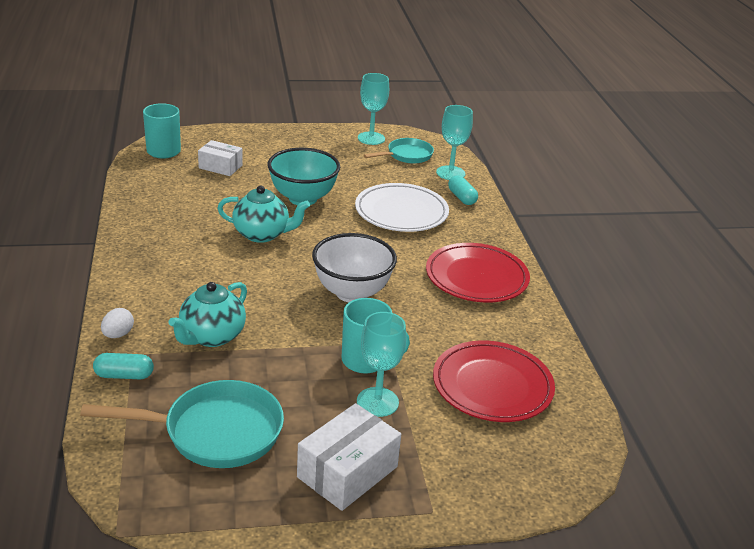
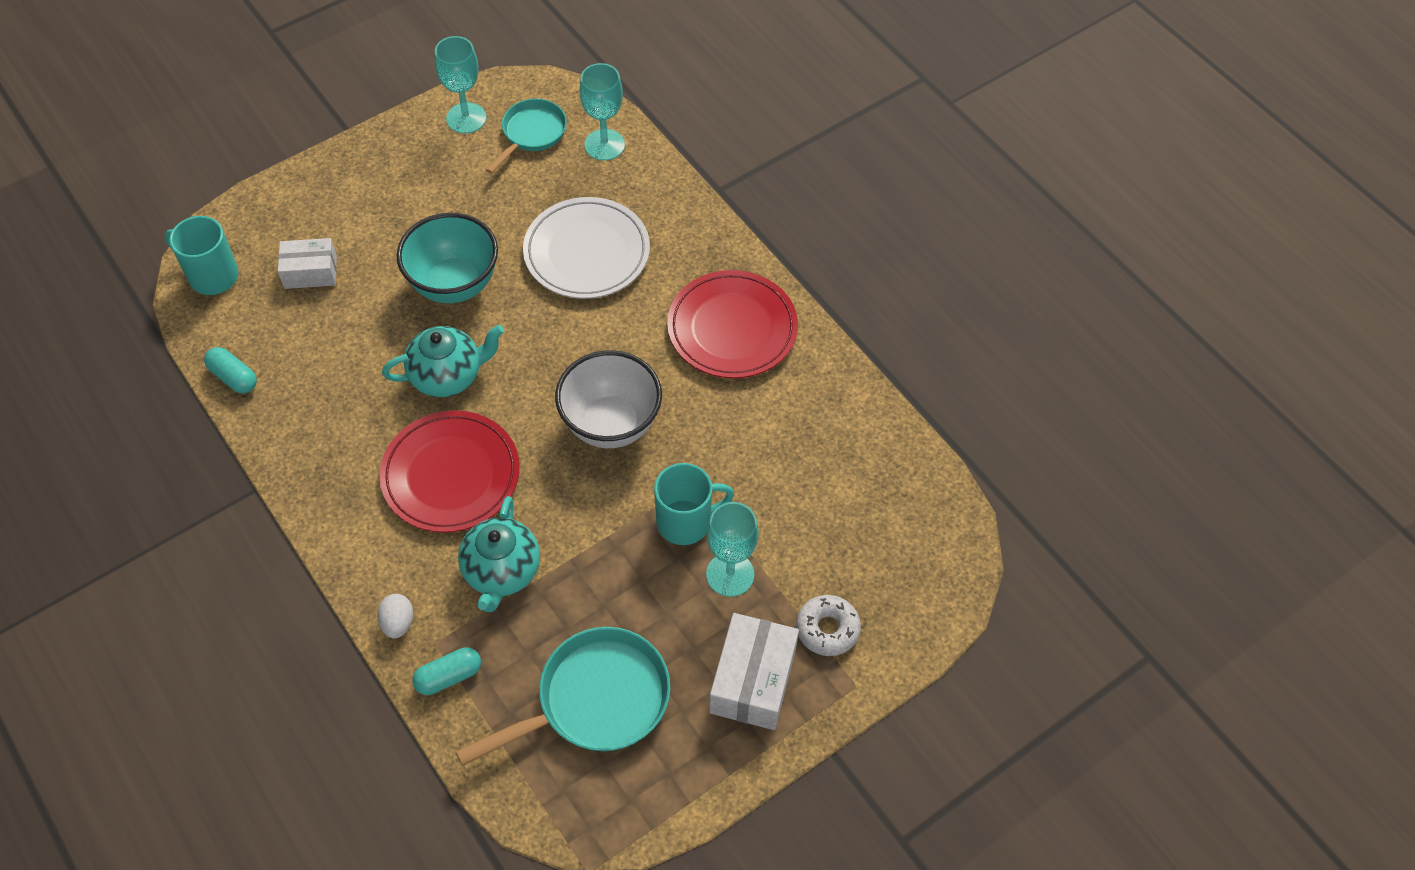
camera: 25 degrees left, 25 degrees up
red plate [433,340,555,422] -> red plate moved to [379,410,520,533]
turquoise capsule [448,175,478,205] -> turquoise capsule moved to [204,347,257,394]
none -> white donut [796,595,861,656]

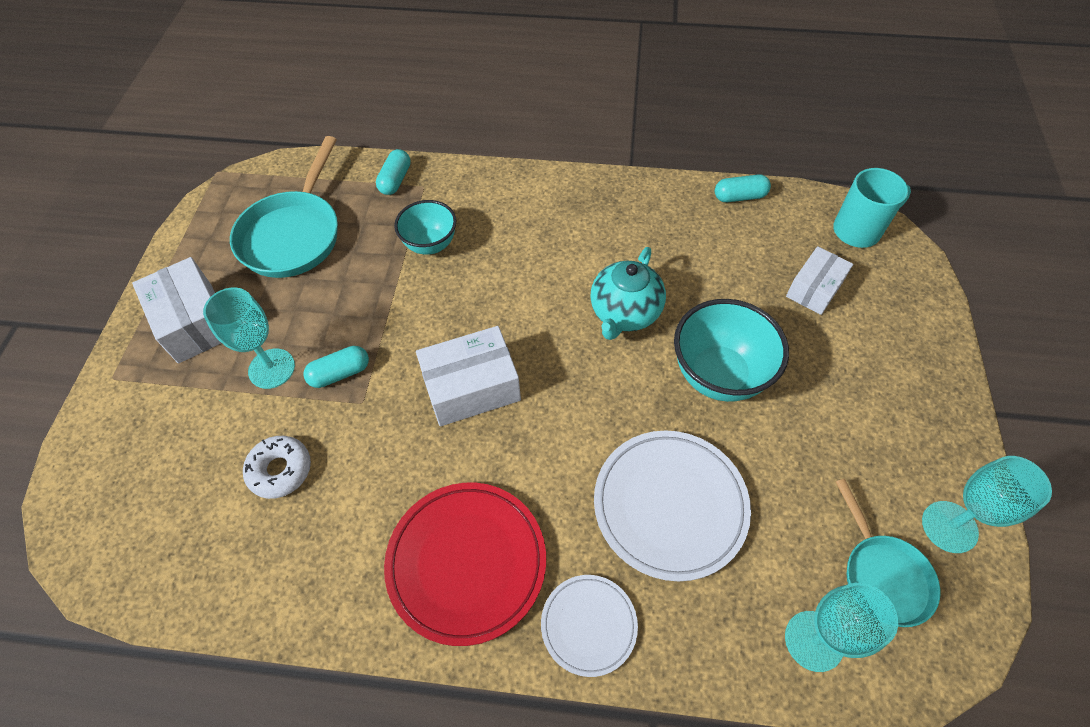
camera: 135 degrees right, 0 degrees up
white egg [377,594,413,639] -> none
red plate [379,410,520,533] -> none
turquoise teapot [458,496,540,612] -> turquoise bowl [394,200,456,255]
white bowl [555,350,662,448] -> white box [416,326,521,426]
turquoise mug [654,463,734,545] -> turquoise capsule [303,346,369,388]
white donut [796,595,861,656] -> white donut moved to [243,436,311,499]
none -> white plate [541,575,638,677]

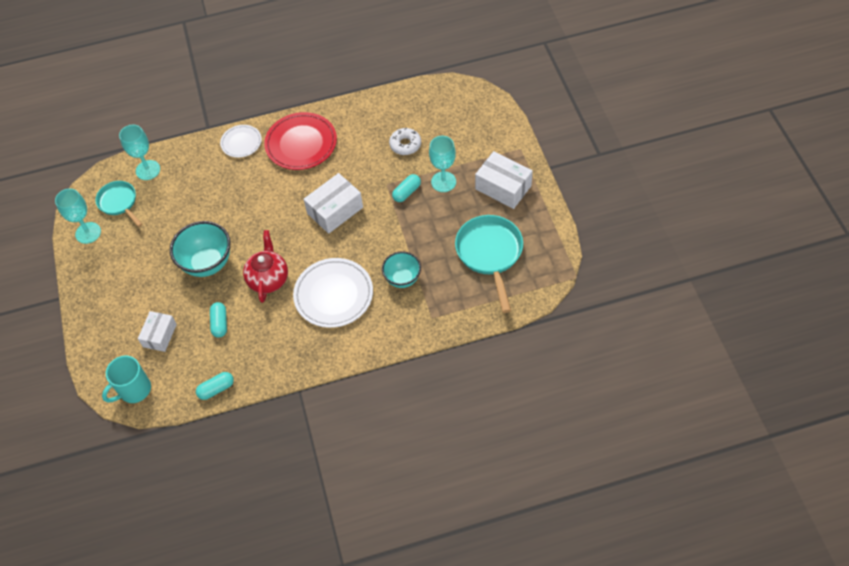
camera: 160 degrees right, 0 degrees up
turquoise capsule [376,149,411,195] -> turquoise capsule moved to [210,302,227,338]
turquoise teapot [590,247,666,340] -> red teapot [243,230,288,303]
white plate [594,430,751,582] -> white plate moved to [293,258,373,328]

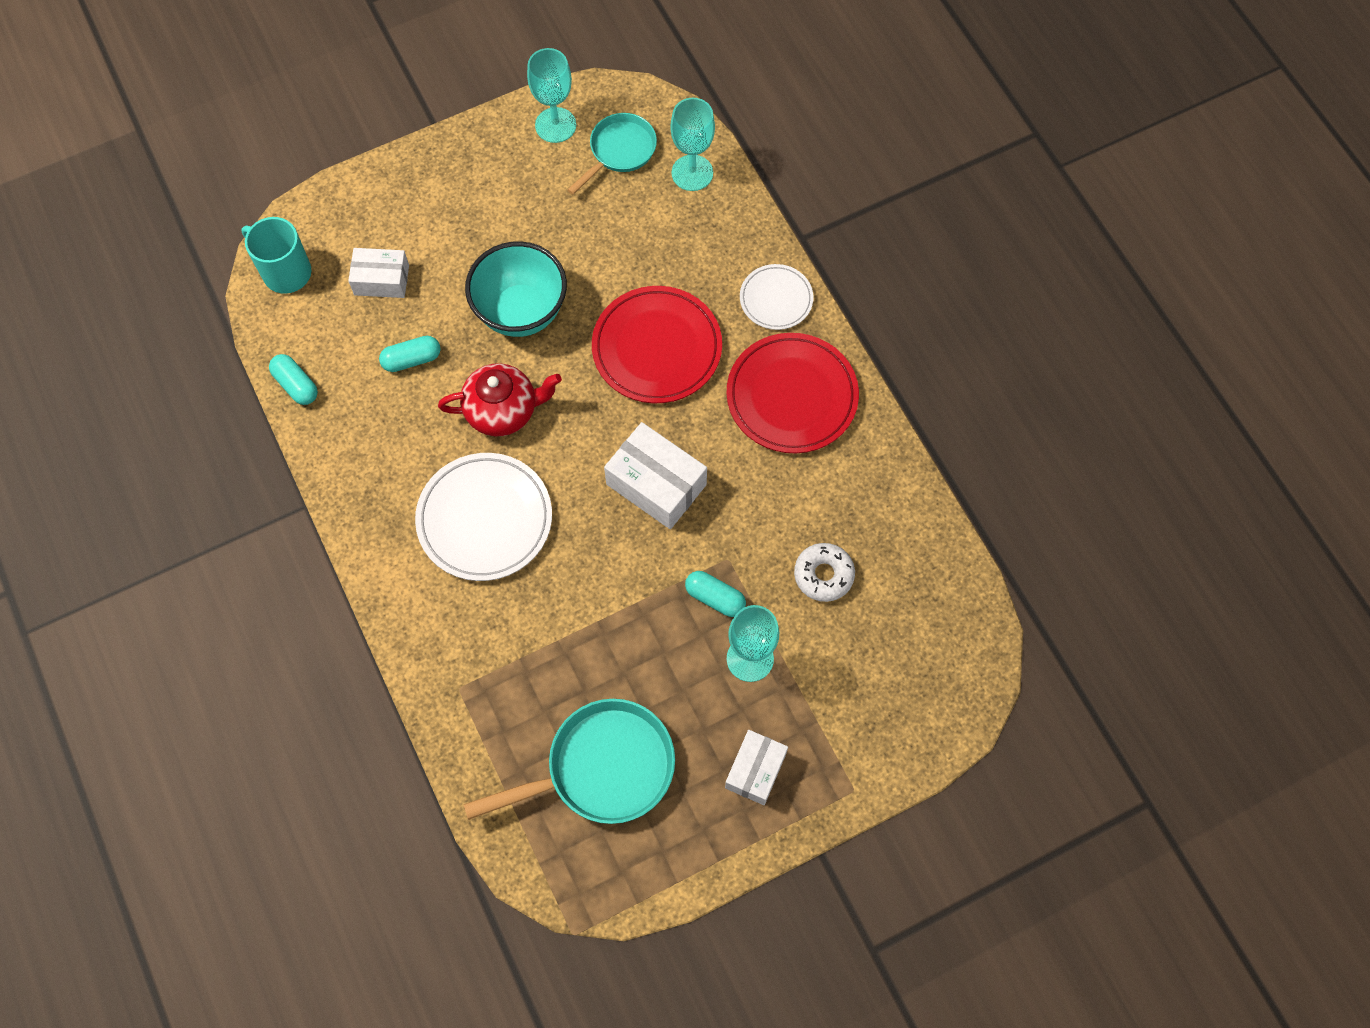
camera: 75 degrees right, 10 degrees up
turquoise bowl [382,251,421,288] -> none
white box [475,151,533,209] -> white box [725,730,788,805], size x0.66
none -> red plate [592,286,722,403]

